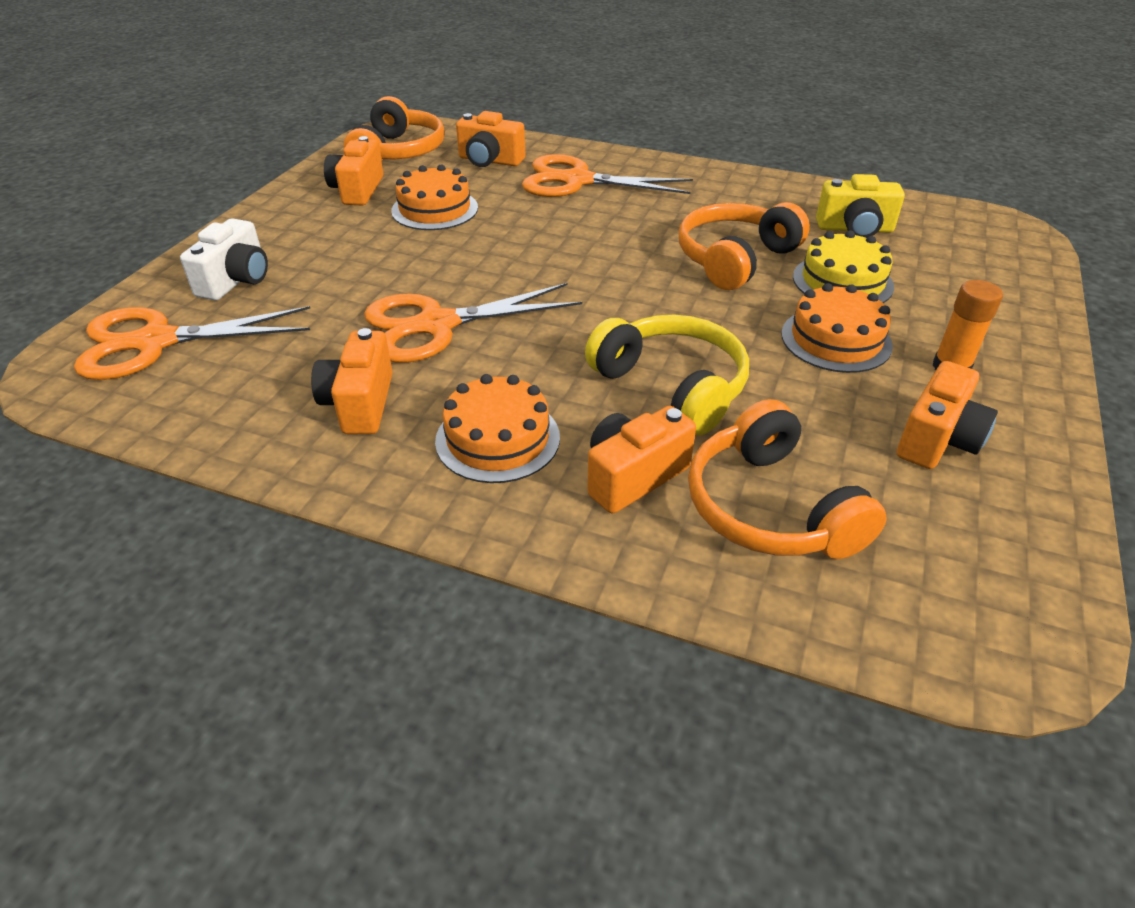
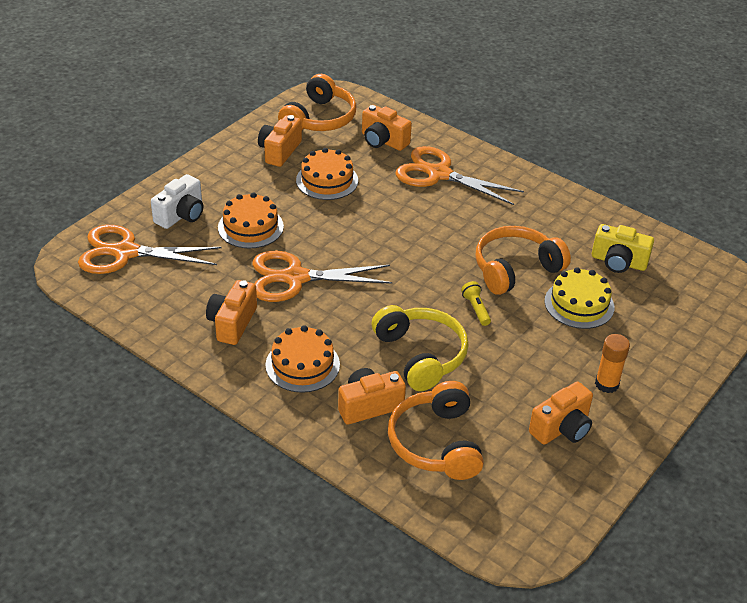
camera: 15 degrees right, 0 degrees up
orange cake [781,283,893,373] -> orange cake moved to [218,192,284,249]
none -> yellow flashlight [461,281,491,326]

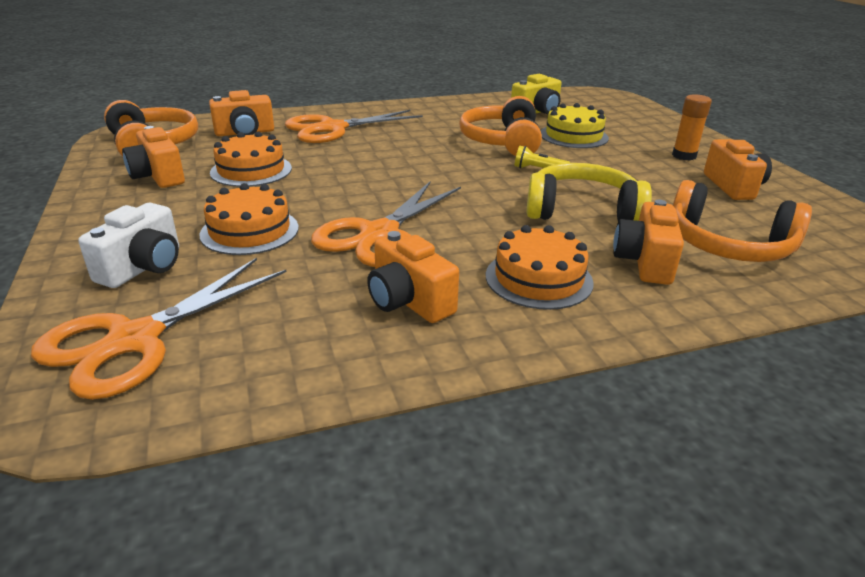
camera: 55 degrees left, 10 degrees down
white camera [151,174,203,229] -> white camera turned 45 degrees clockwise [78,203,179,288]

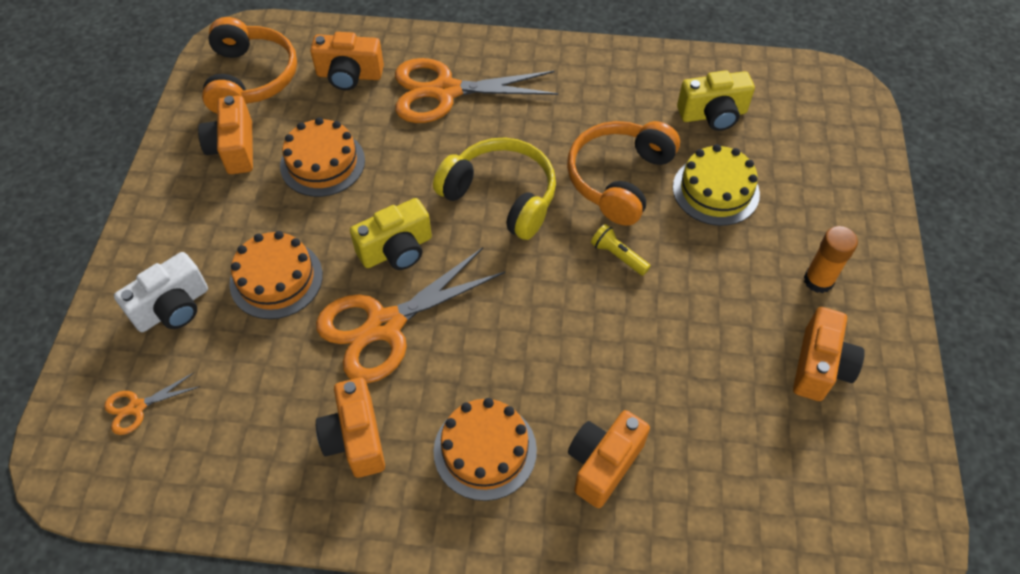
camera: 25 degrees right, 25 degrees up
orange scissors [31,258,286,400] -> orange scissors [104,372,200,435], size x0.45
yellow headphones [526,163,652,221] -> yellow headphones moved to [433,137,556,240]
orange headphones [673,180,812,262] -> none
none -> yellow camera [350,198,432,270]

